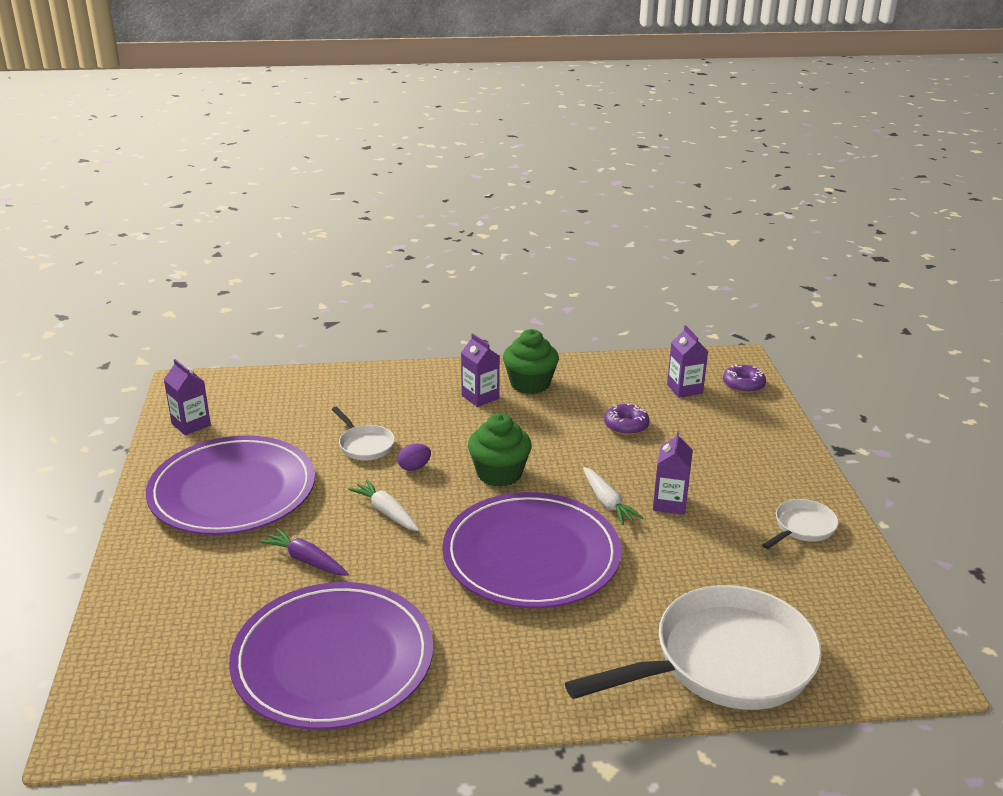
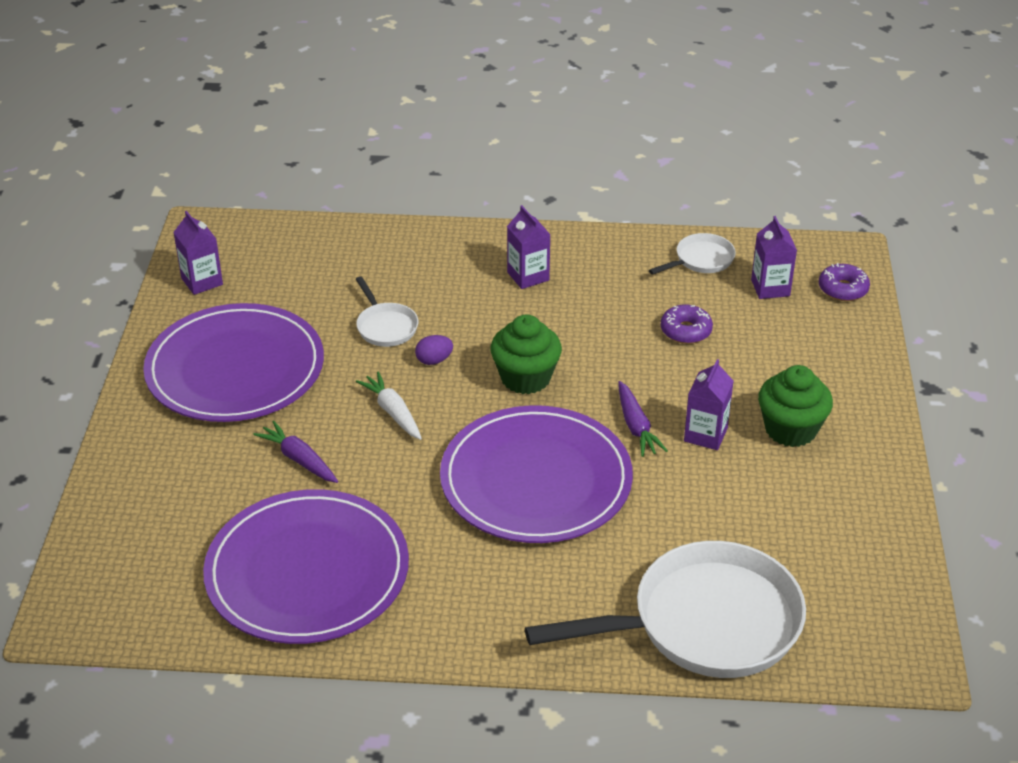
camera: 10 degrees right, 10 degrees up
green cupcake [503,329,559,394] -> green cupcake moved to [758,365,833,447]
white carrot [583,467,643,525] -> purple carrot [618,381,668,457]
white pan [762,499,839,549] -> white pan moved to [649,233,736,275]

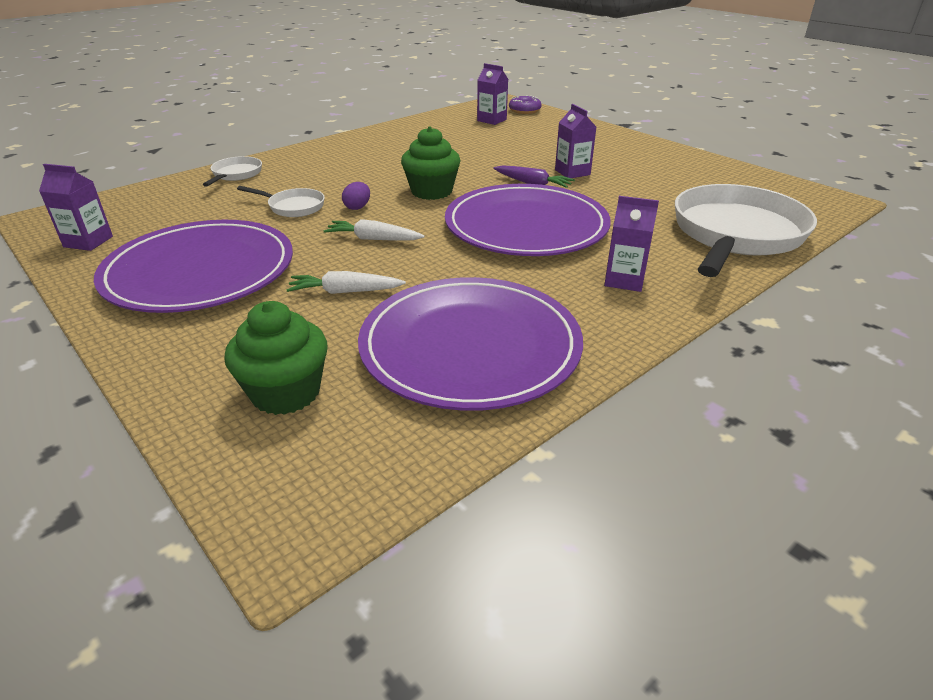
camera: 45 degrees left, 5 degrees down
purple carrot [253,421,338,483] -> white carrot [286,271,406,294]
purple carton [507,205,551,289] -> purple carton moved to [604,196,659,292]
white pan [649,233,736,275] -> white pan moved to [202,156,262,187]
purple donut [661,304,713,344] -> none
green cupcake [758,365,833,447] -> green cupcake moved to [224,301,327,415]

